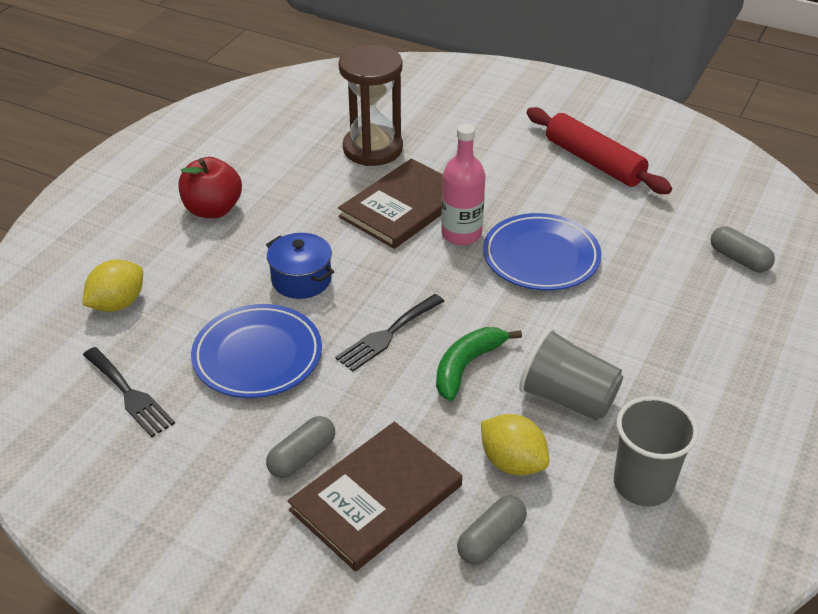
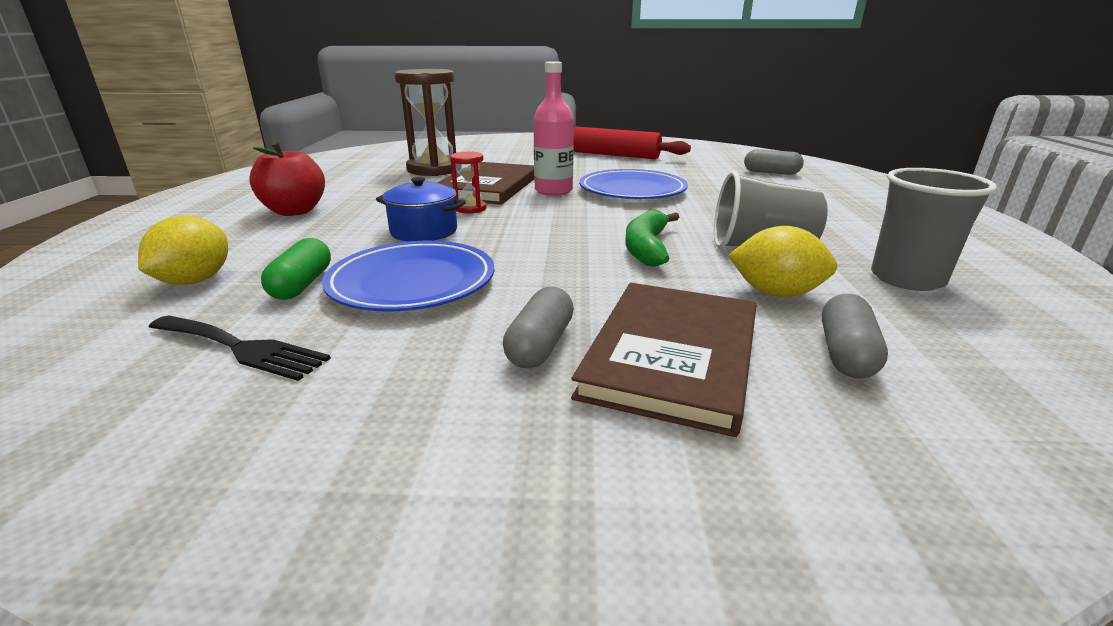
camera: 25 degrees left, 15 degrees down
black fork [335,294,445,372] -> none
none -> green capsule [261,238,331,300]
none -> red hourglass [450,152,486,213]

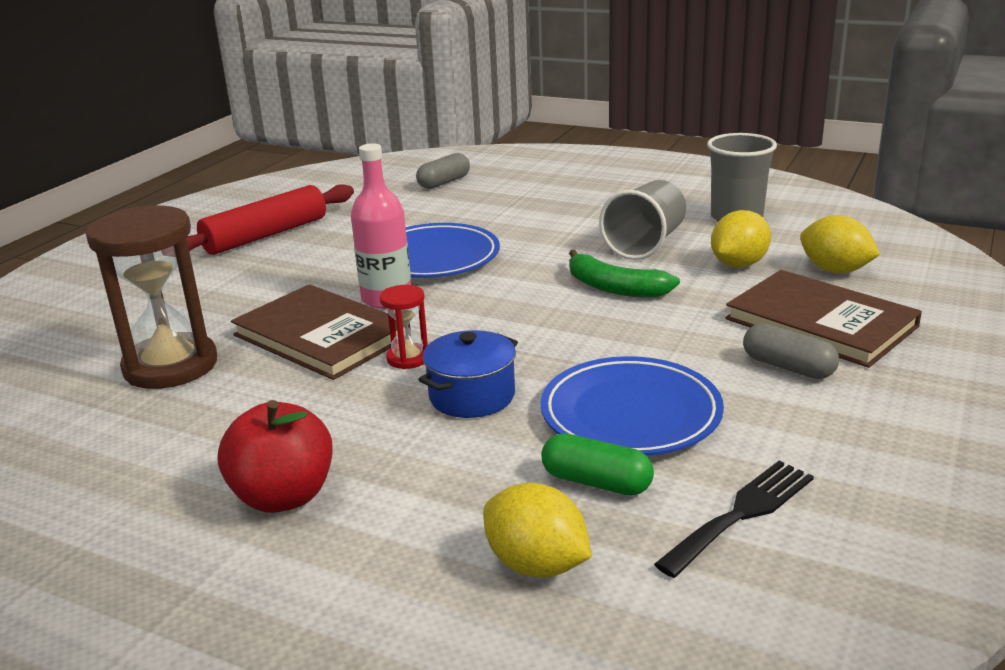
camera: 65 degrees left, 0 degrees up
grey capsule [822,294,888,378] -> yellow lemon [800,215,880,273]

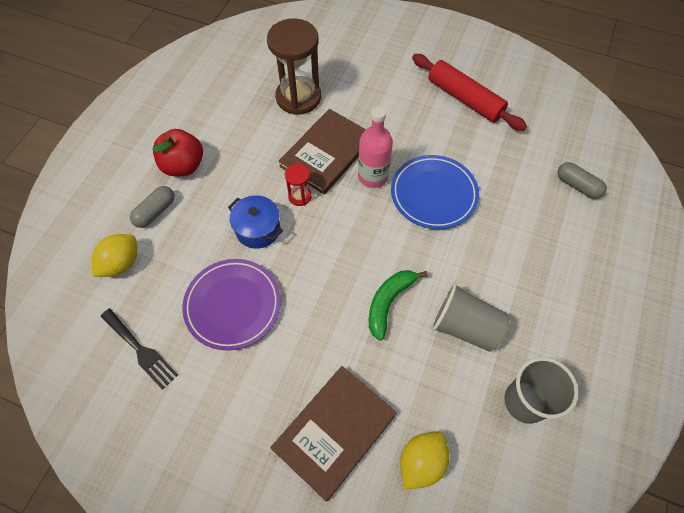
camera: 85 degrees right, 35 degrees up
blue plate [540,356,724,456] -> purple plate [182,259,281,350]
green capsule [541,433,654,496] -> none
yellow lemon [711,210,771,267] -> none
grey capsule [743,323,839,379] -> grey capsule moved to [130,186,174,228]

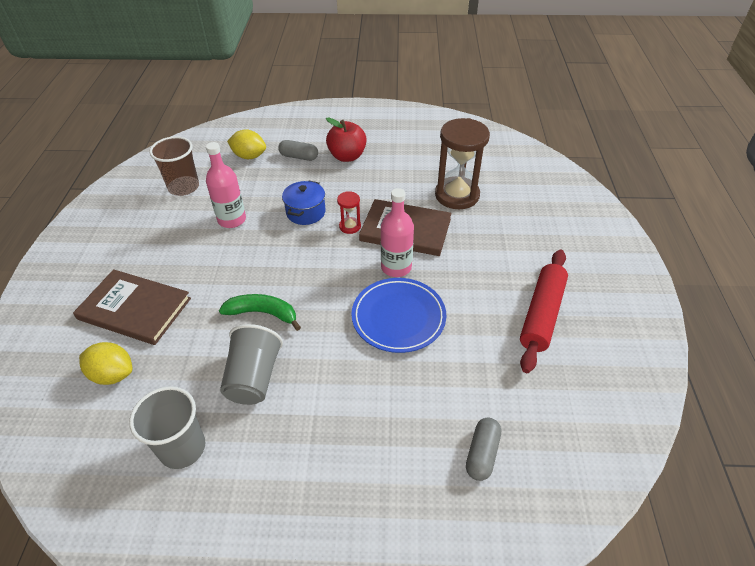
camera: 70 degrees right, 15 degrees down
black fork [100,308,178,390] -> brown cup [149,136,199,196]
purple plate [182,259,281,350] -> pink bottle [206,142,246,228]

